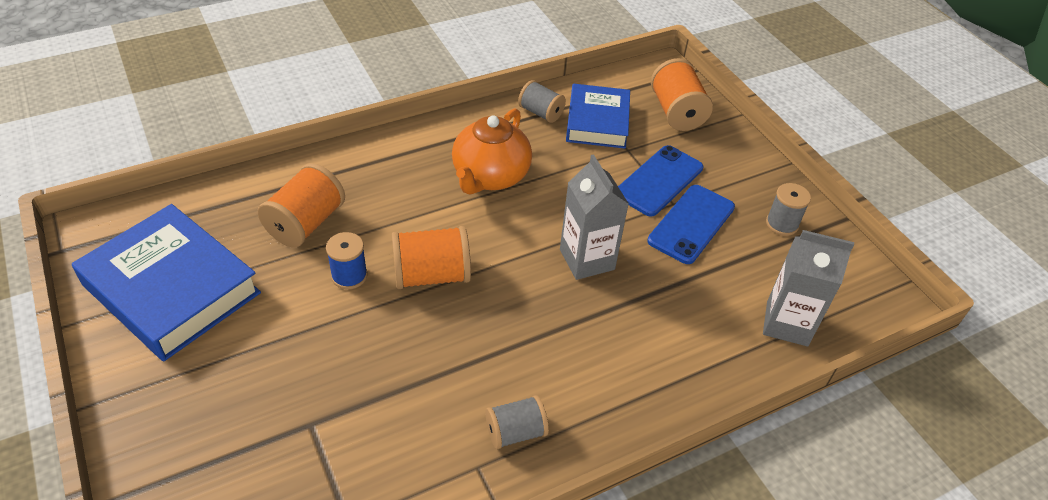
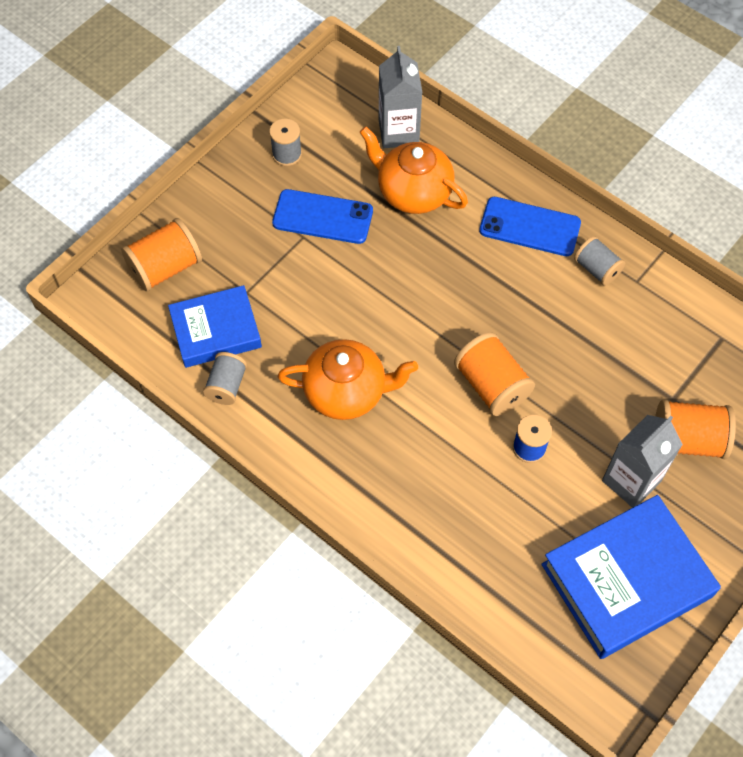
camera: 110 degrees left, 15 degrees up
blue book [72,204,261,361] -> blue book turned 45 degrees clockwise [542,495,721,659]
orange spool [258,163,345,247] -> orange spool moved to [656,400,736,459]
grey carton [560,154,629,280] -> grey carton moved to [602,415,683,508]
blue phone [618,145,703,217] -> blue phone moved to [479,197,581,256]
none -> orange teapot [359,127,468,214]

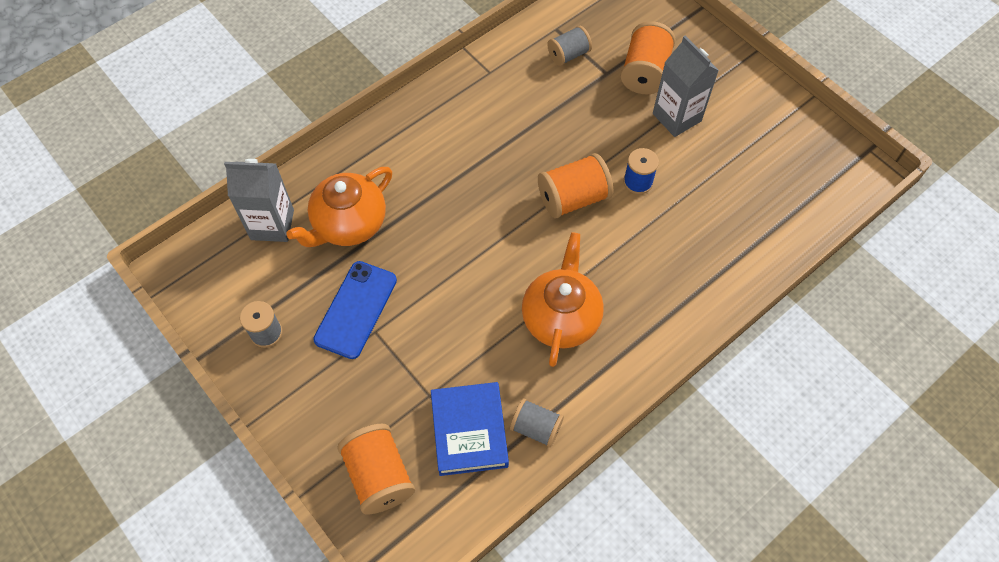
camera: 80 degrees left, 0 degrees up
blue phone [479,197,581,256] -> none
blue book [542,495,721,659] -> none
grey spool [574,236,625,286] -> grey spool moved to [547,26,592,66]

